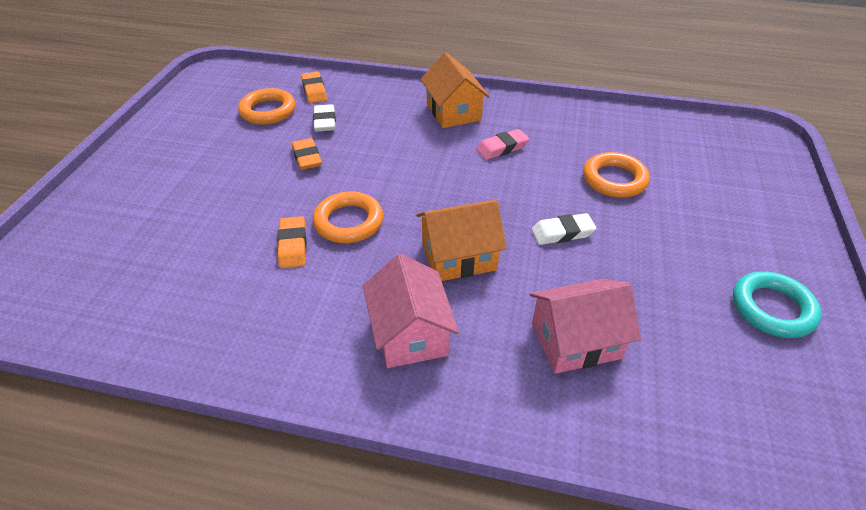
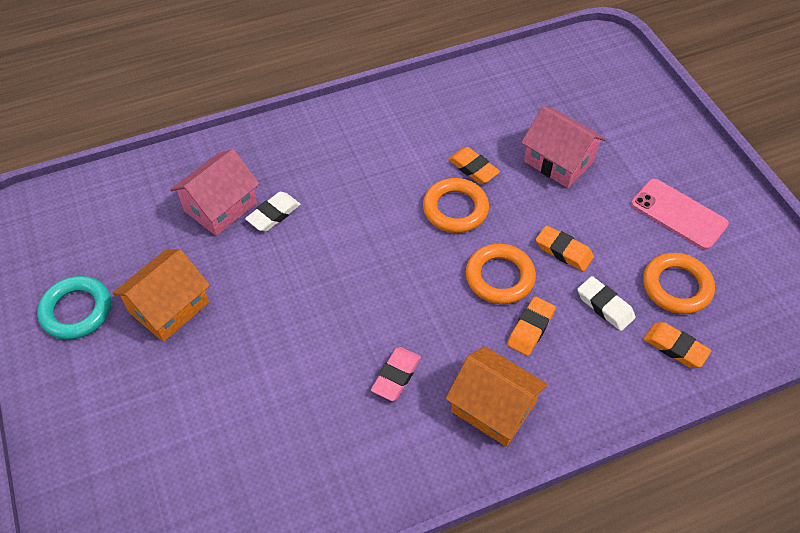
camera: 145 degrees right, 10 degrees up
pink house [363,254,459,368] -> pink house moved to [521,106,606,188]
orange house [417,199,507,281] -> orange house moved to [113,249,210,342]
white eraser [531,213,596,245] -> white eraser moved to [245,192,301,232]
orange ring [583,152,650,198] -> orange ring moved to [466,244,536,304]
none -> orange eraser [507,296,556,356]
none -> pink phone [631,179,729,250]

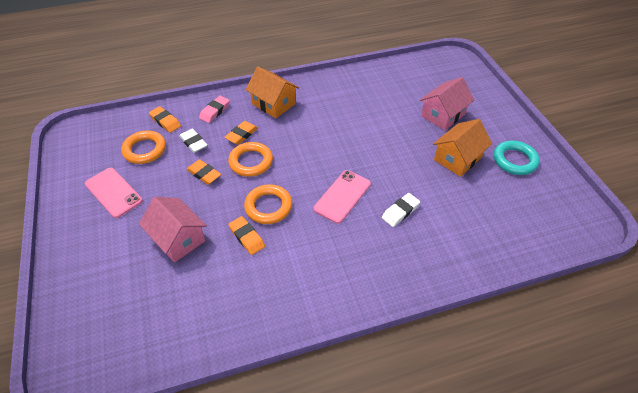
camera: 175 degrees left, 5 degrees down
pink house [170,149,259,236] -> pink house moved to [420,77,474,130]
pink eraser [371,347,421,401] -> pink eraser moved to [199,96,230,123]
none -> pink phone [313,170,371,224]

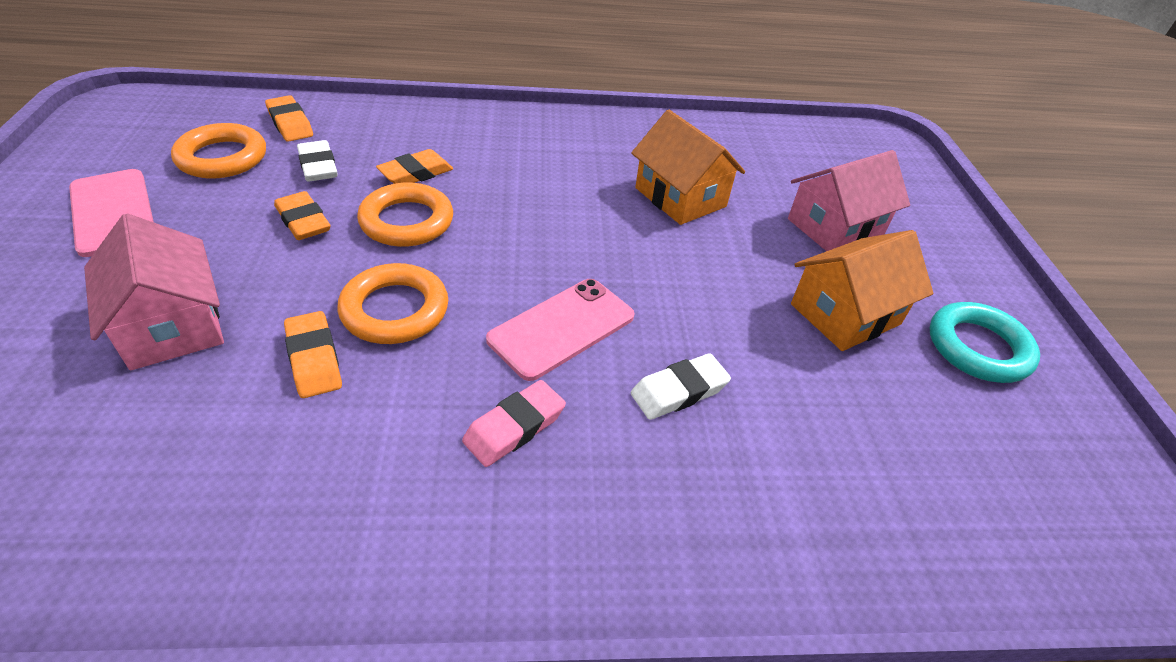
camera: 10 degrees right, 5 degrees down
pink eraser [199,96,230,123] -> pink eraser moved to [462,380,566,467]
orange house [246,67,299,118] -> orange house moved to [631,110,745,225]

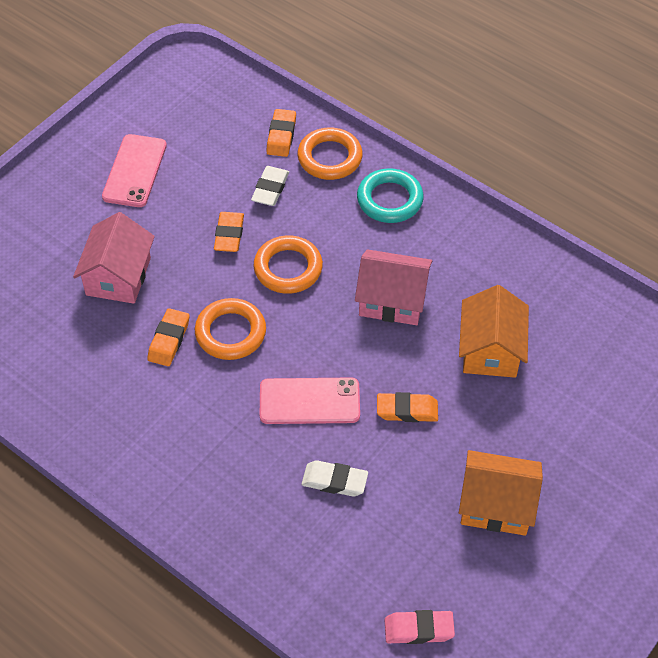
camera: 45 degrees right, 10 degrees up
orange ring [171,123,266,178] -> orange ring moved to [297,127,363,180]
orange eraser [376,149,453,184] -> orange eraser moved to [377,392,438,422]
pink eraser [462,380,566,467] -> pink eraser moved to [385,610,455,644]
pink house [788,150,910,251] -> pink house moved to [355,249,432,325]
turquoise ring [930,302,1040,383] -> turquoise ring moved to [357,169,424,223]

